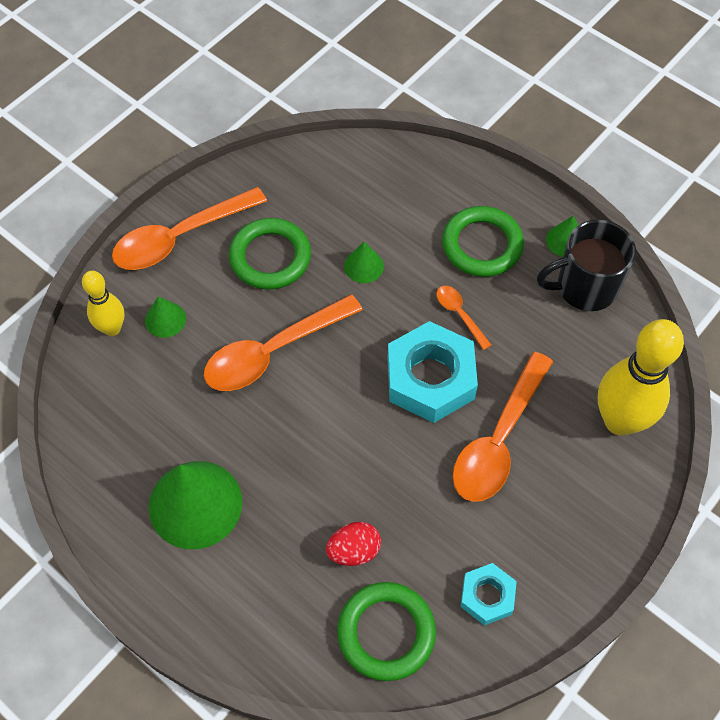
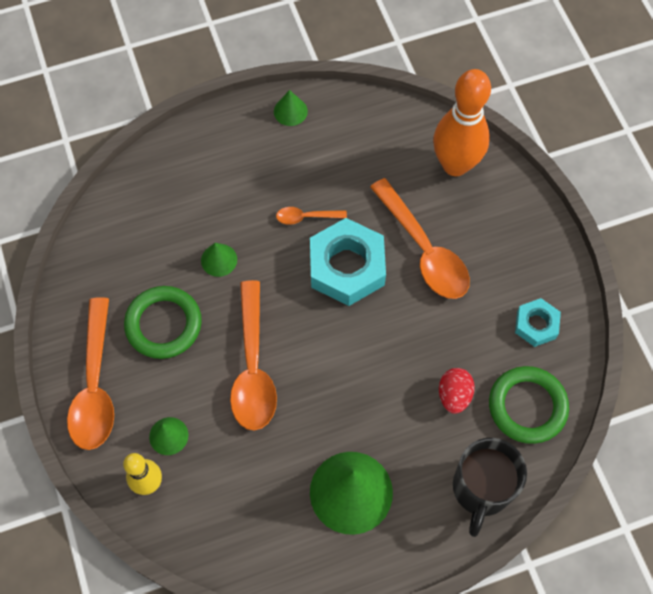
camera: 60 degrees left, 5 degrees up
green ring [442,206,524,277] -> none
black mug [537,220,636,311] -> black mug moved to [453,438,527,537]
yellow bowling pin [598,319,684,436] -> orange bowling pin [433,69,491,176]

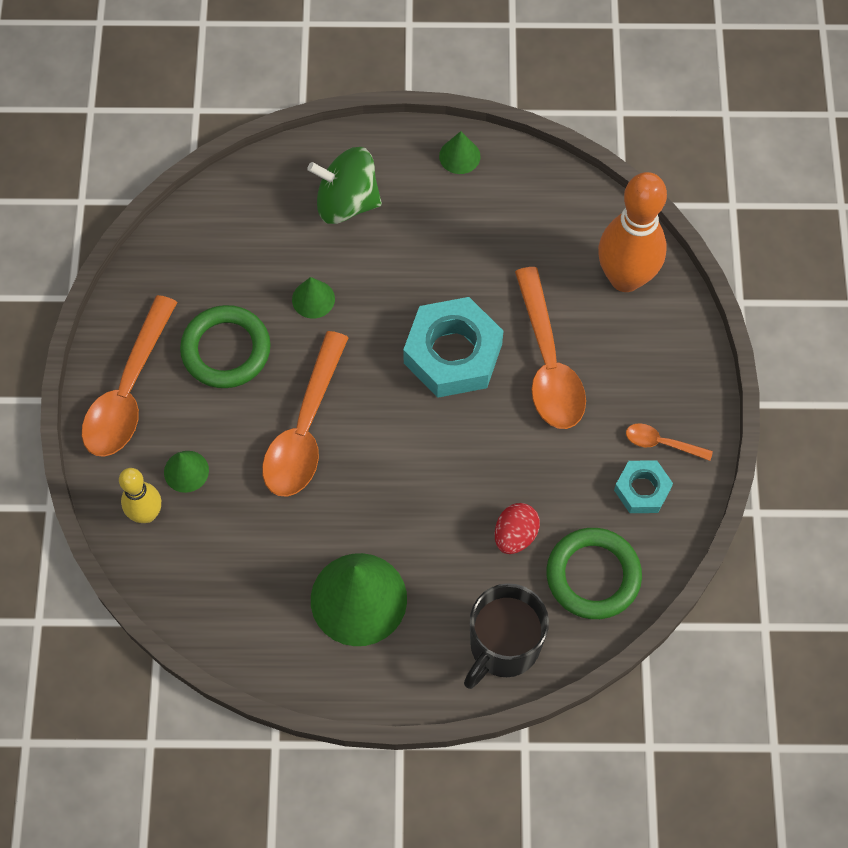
camera: 20 degrees right, 0 degrees up
orange spoon [276,207,347,225] -> orange spoon moved to [626,423,713,461]
none -> green spinning top [307,147,382,224]

